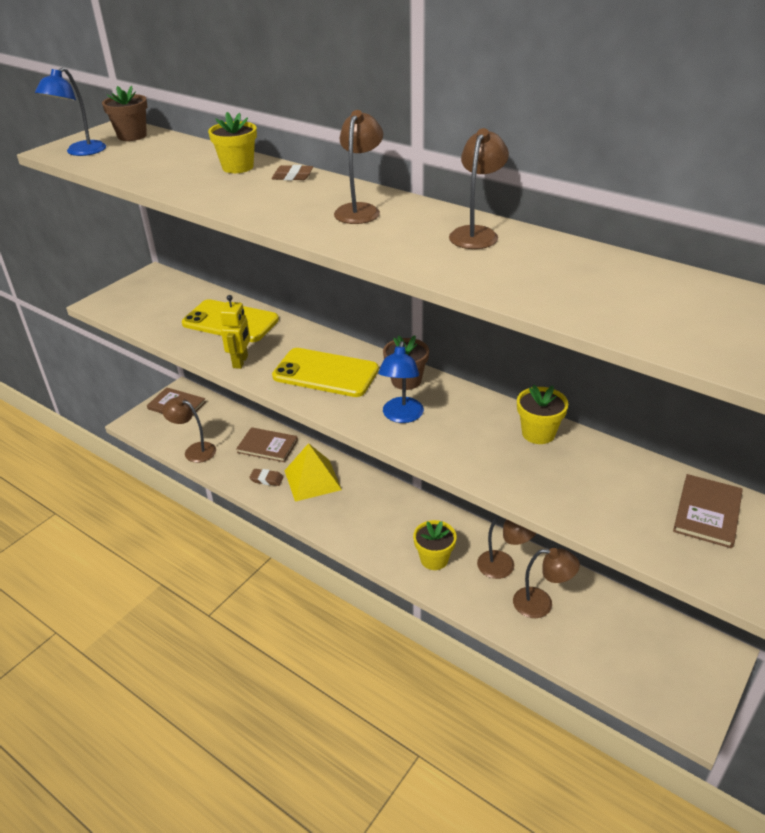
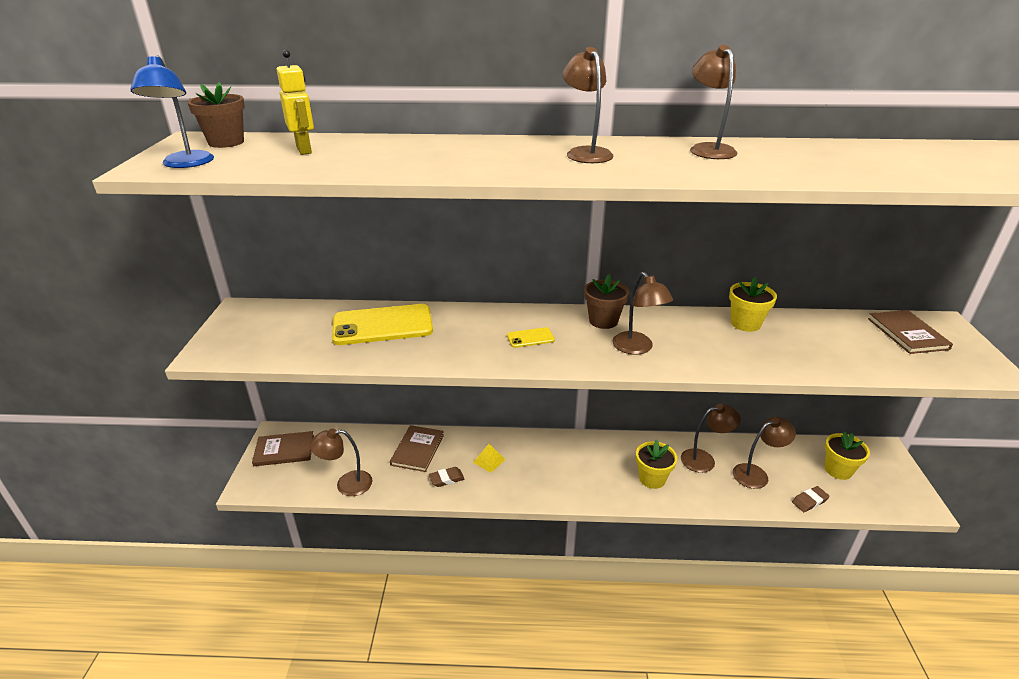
camera: 35 degrees left, 5 degrees down
yellow flower pot [208,112,257,173] -> yellow flower pot moved to [824,432,870,480]
yellow robot [220,295,250,369] -> yellow robot moved to [277,50,314,155]
brown book [236,427,298,462] -> brown book turned 60 degrees counterclockwise [390,425,444,472]
brown eraser [272,165,313,180] -> brown eraser moved to [792,486,830,512]
yellow phone [272,348,379,397] -> yellow phone [507,327,555,348], size x0.44
yellow pyramid [284,443,342,502] -> yellow pyramid [473,444,505,473], size x0.48
blue lamp [378,341,424,423] -> brown lamp [612,272,673,355]

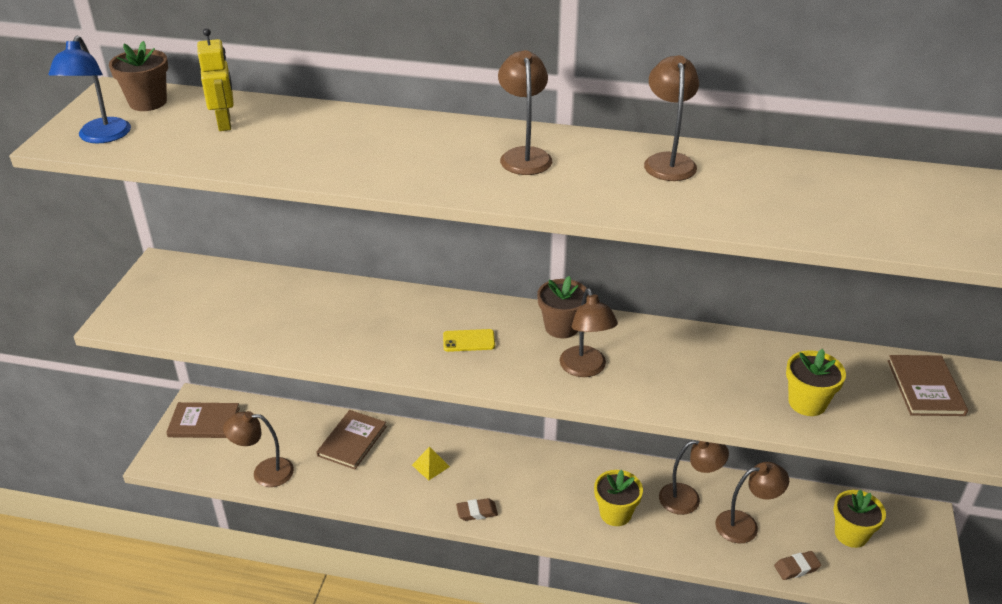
camera: 10 degrees right, 5 degrees up
yellow phone [332,304,433,345] -> none
brown eraser [429,467,464,487] -> brown eraser moved to [456,498,498,521]
yellow flower pot [729,277,777,332] -> yellow flower pot moved to [786,349,846,416]

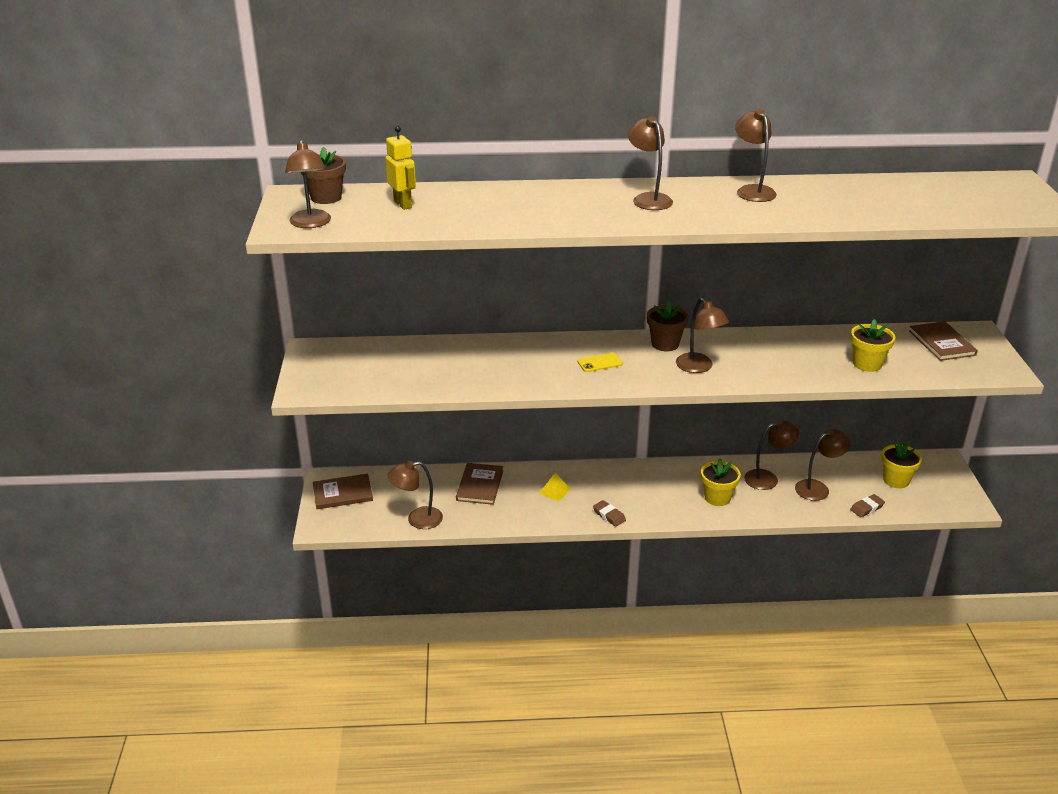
camera: 15 degrees left, 5 degrees down
blue lamp [48,36,131,143] -> brown lamp [285,140,331,228]
brown eraser [456,498,498,521] -> brown eraser turned 75 degrees clockwise [593,500,626,527]

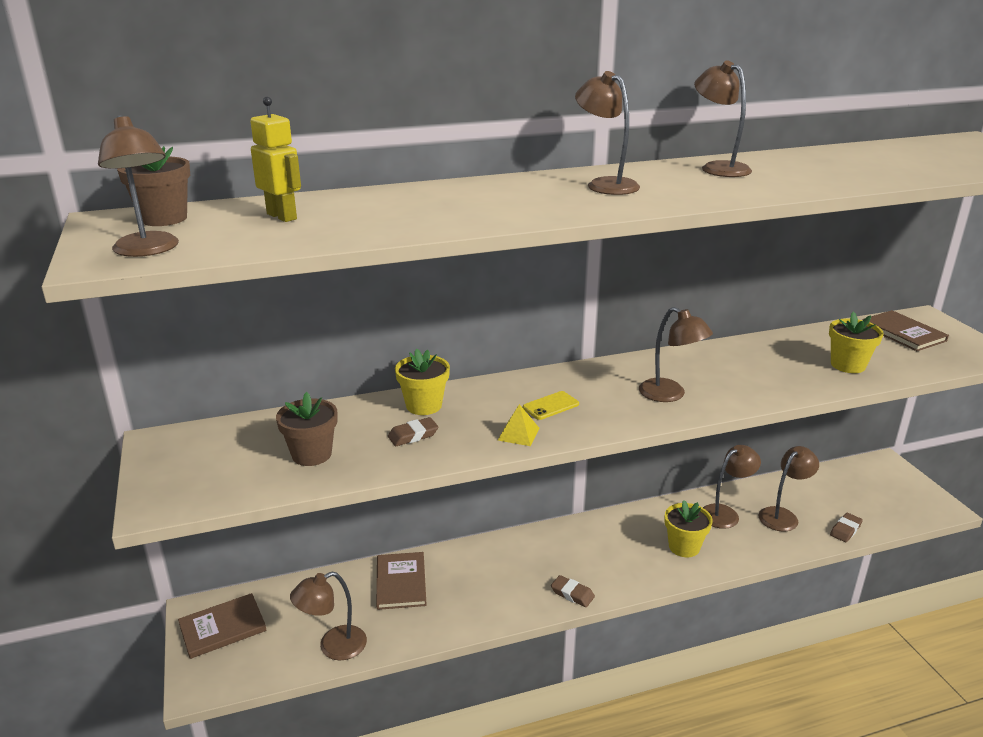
camera: 15 degrees left, 5 degrees down
yellow pyramid [539,473,571,502] -> yellow pyramid moved to [498,404,540,446]
brown flower pot [647,300,689,351] -> brown flower pot moved to [276,392,338,466]
yellow flower pot [881,442,922,488] -> yellow flower pot moved to [395,349,450,415]
none -> brown eraser [388,417,438,446]

